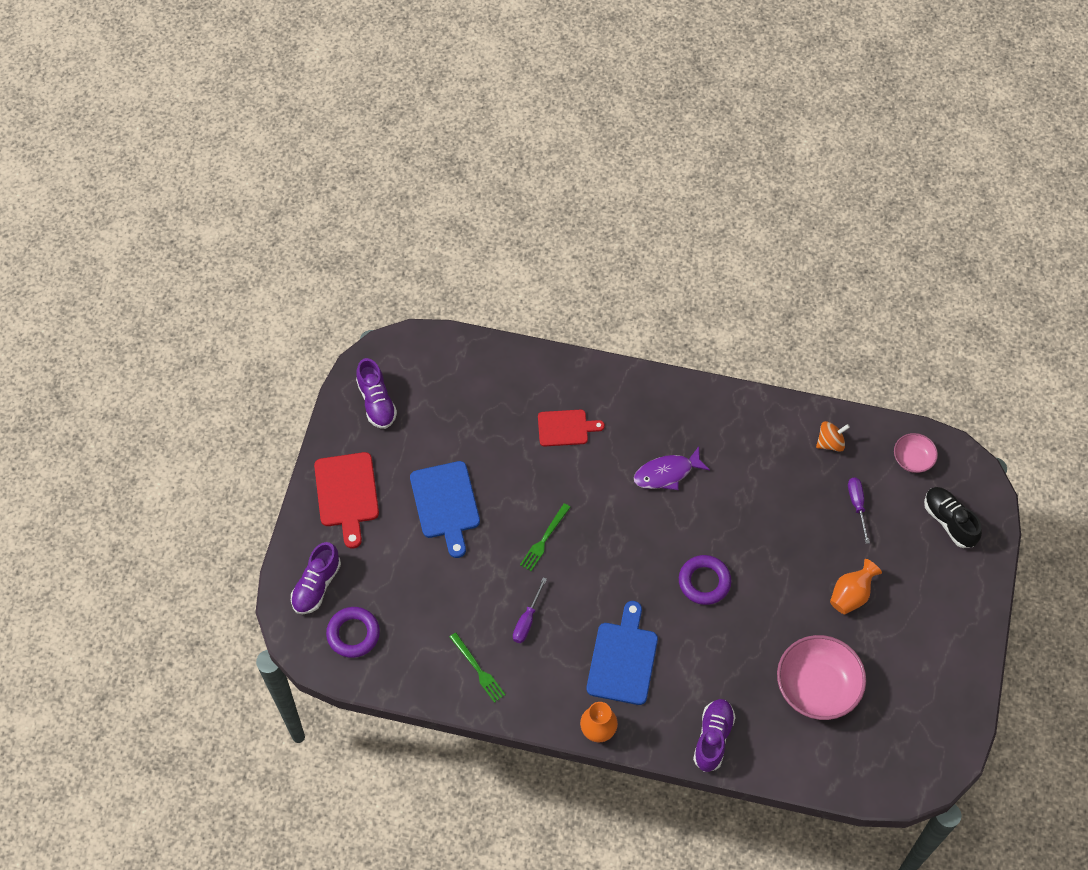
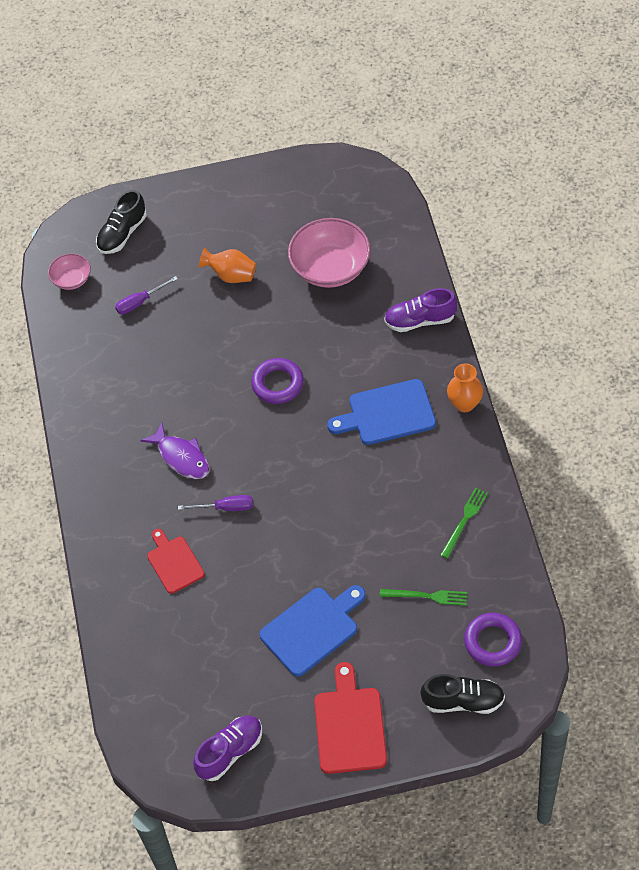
camera: 110 degrees left, 5 degrees down
purple shoe [291,542,341,614] -> black shoe [420,674,505,714]
red cutting board [314,452,379,548] -> red cutting board turned 60 degrees counterclockwise [314,662,387,774]
purple screwdriver [513,577,547,643] -> purple screwdriver moved to [178,495,253,511]
green fork [520,503,570,571] -> green fork moved to [380,589,467,606]
orange spinning top [816,421,850,452] -> none

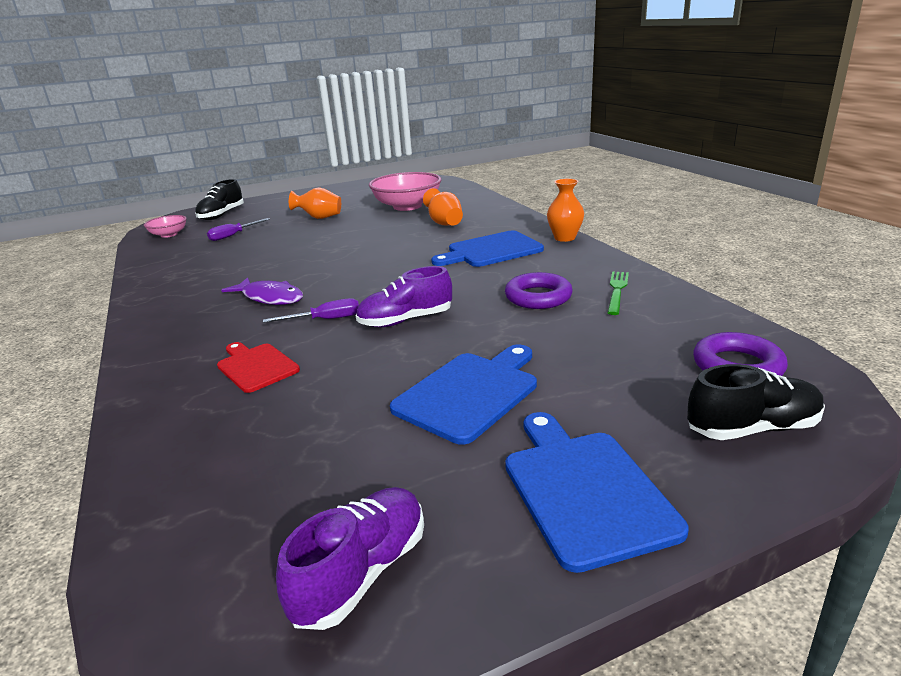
camera: 15 degrees left, 30 degrees down
purple ring [251,358,304,404] -> purple ring moved to [505,272,573,309]
red cutting board [314,662,387,774] -> blue cutting board [505,412,689,573]
green fork [380,589,467,606] -> none
purple shoe [384,288,457,332] -> purple shoe moved to [356,266,452,327]
none -> orange vase [423,188,463,226]

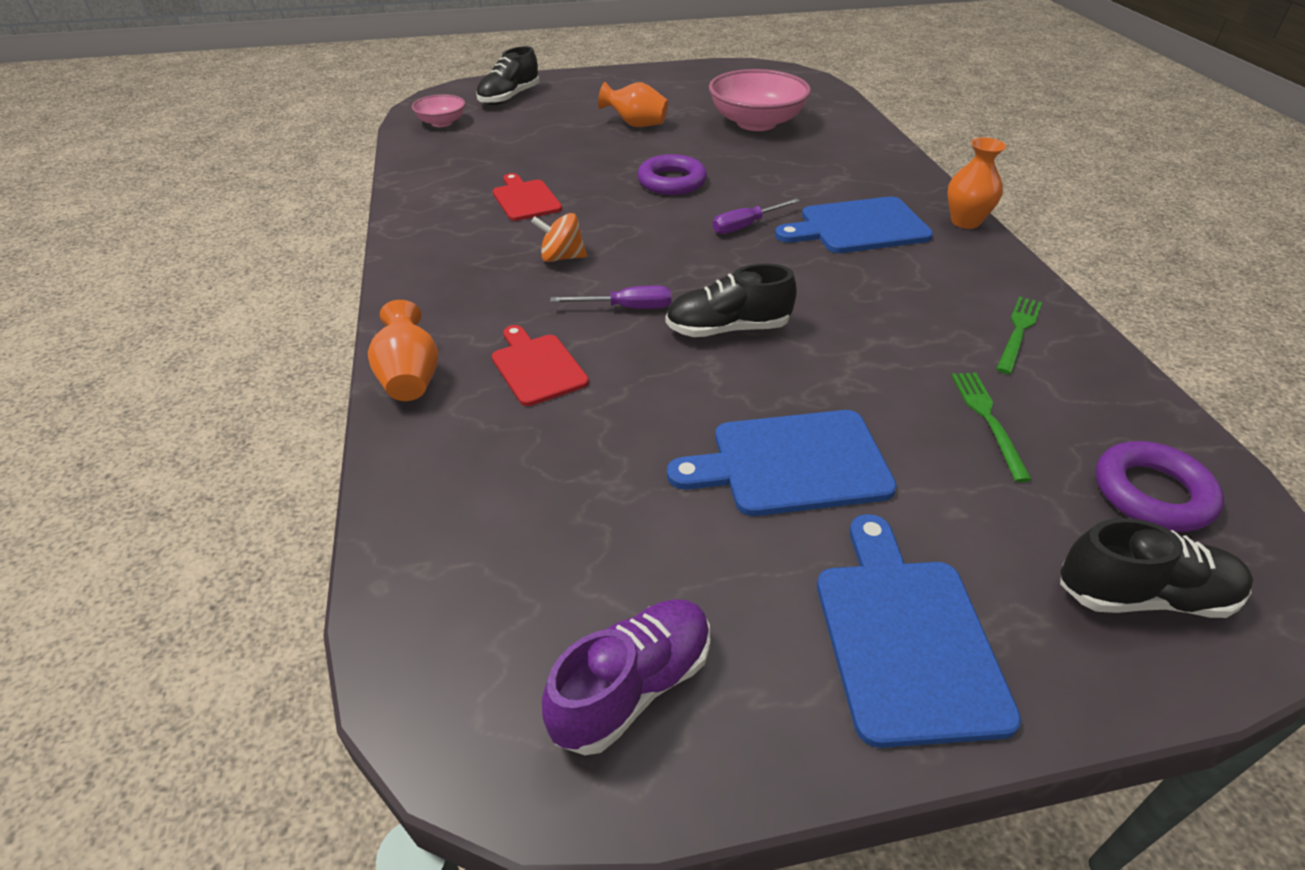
camera: 10 degrees right, 15 degrees up
purple screwdriver [207,218,270,241] -> purple screwdriver moved to [713,198,800,234]
purple fish [221,277,303,305] -> orange spinning top [531,213,587,262]
purple shoe [356,266,452,327] -> black shoe [666,263,797,337]
blue cutting board [390,345,537,445] -> blue cutting board turned 150 degrees counterclockwise [667,410,897,516]
orange vase [423,188,463,226] -> orange vase moved to [368,300,438,401]
purple ring [505,272,573,309] -> purple ring moved to [637,154,707,195]
none -> red cutting board [493,173,562,221]
none -> green fork [951,373,1032,482]

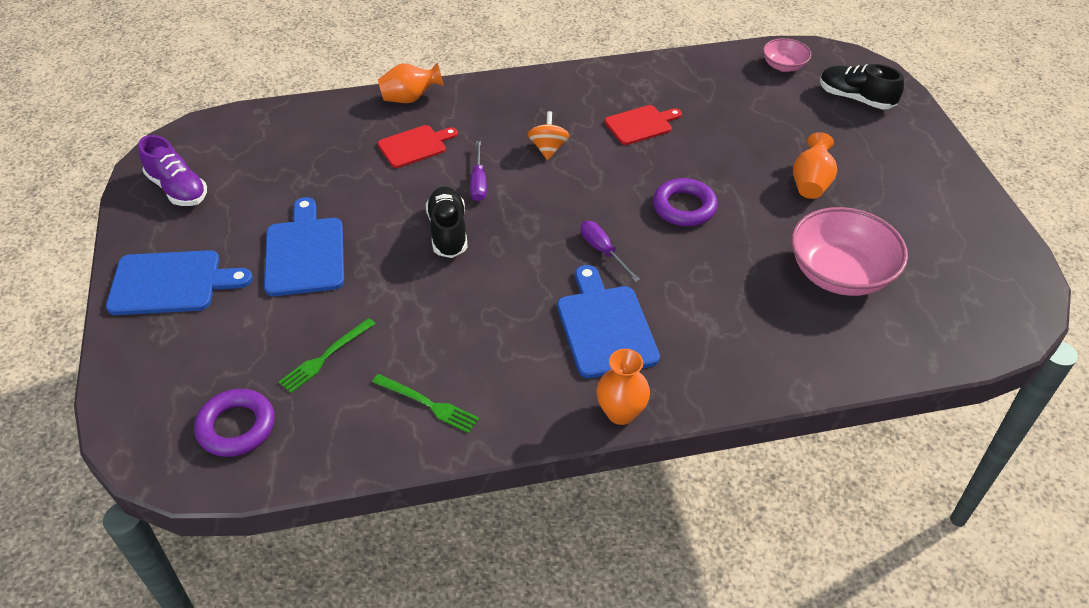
camera: 90 degrees right, 5 degrees up
green fork [951,373,1032,482] -> green fork turned 135 degrees clockwise [279,318,375,393]
black shoe [1060,518,1253,618] -> none

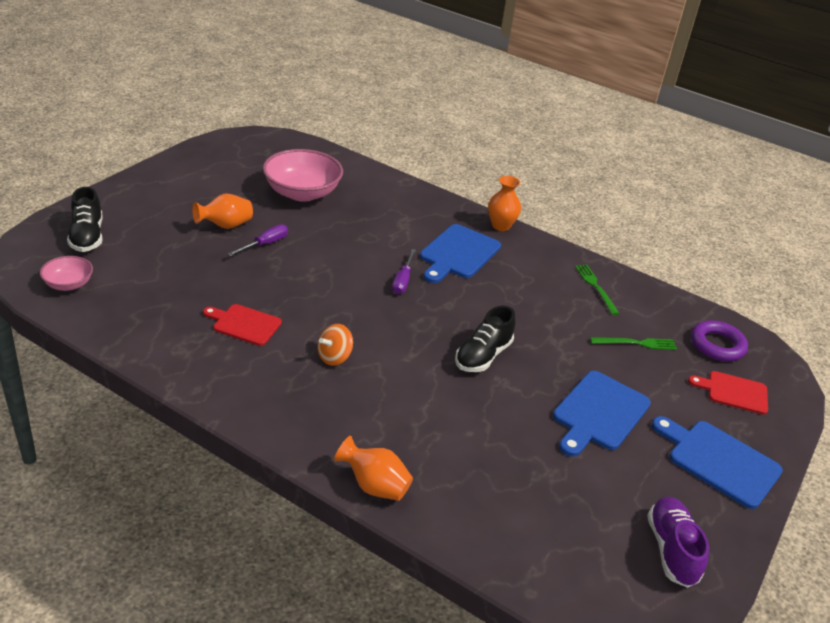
camera: 140 degrees left, 10 degrees down
red cutting board [378,125,458,168] -> red cutting board moved to [688,371,768,415]
purple screwdriver [470,141,487,201] -> purple screwdriver moved to [227,224,288,256]
purple ring [653,178,718,226] -> none

